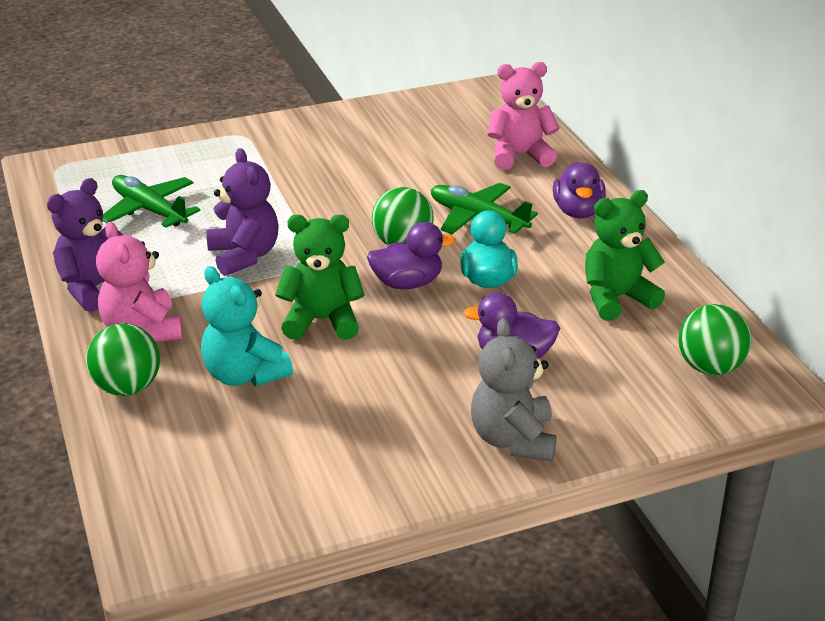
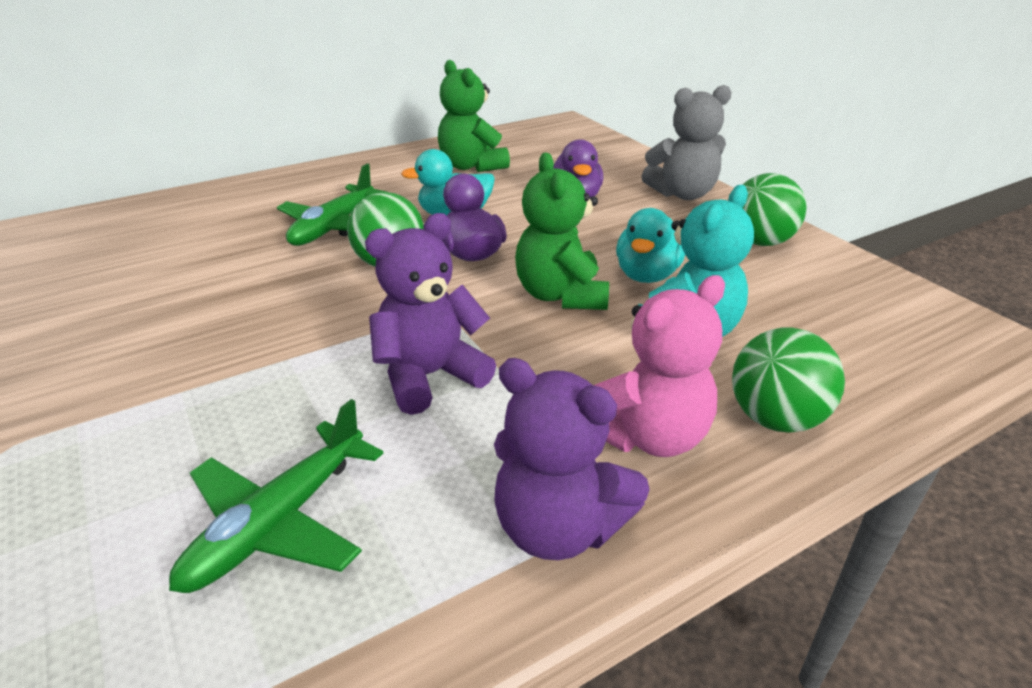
camera: 100 degrees left, 0 degrees up
pink teddy bear [487,62,560,170] -> none
purple duck [553,162,606,218] -> none
green ball [678,304,752,375] -> green ball moved to [742,173,807,246]
none -> turquoise duck [616,208,685,283]

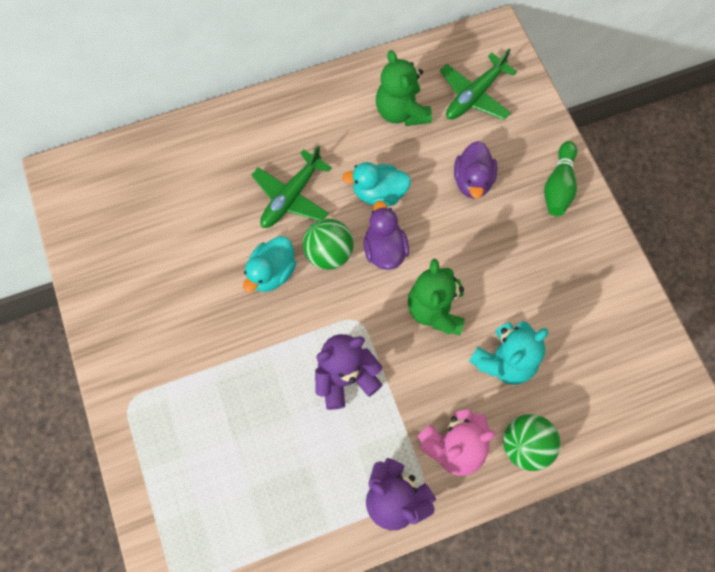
camera: 10 degrees right, 35 degrees up
green plane [169,399,383,593] -> green plane moved to [440,49,517,120]
turquoise duck [616,208,685,283] -> turquoise duck moved to [243,236,297,292]
grey teddy bear [641,85,732,200] -> green bowling pin [544,141,577,216]
green ball [742,173,807,246] -> none

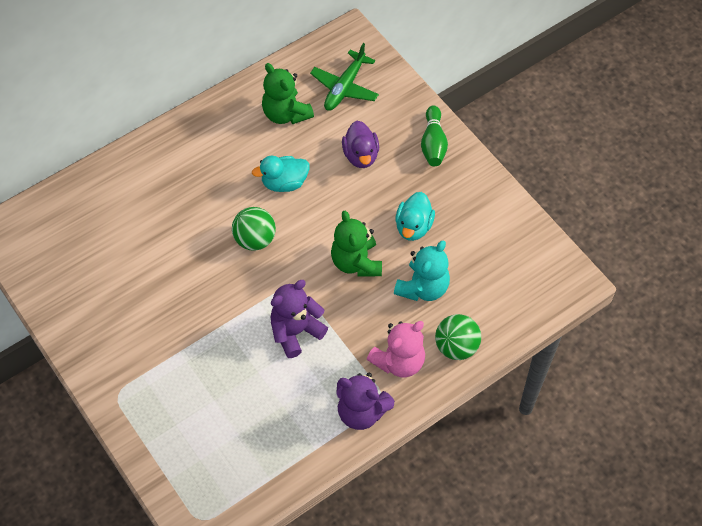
camera: 15 degrees left, 10 degrees down
turquoise duck [243,236,297,292] -> turquoise duck moved to [395,192,435,241]
green plane [252,146,332,228] -> none
purple duck [363,201,409,270] -> none

